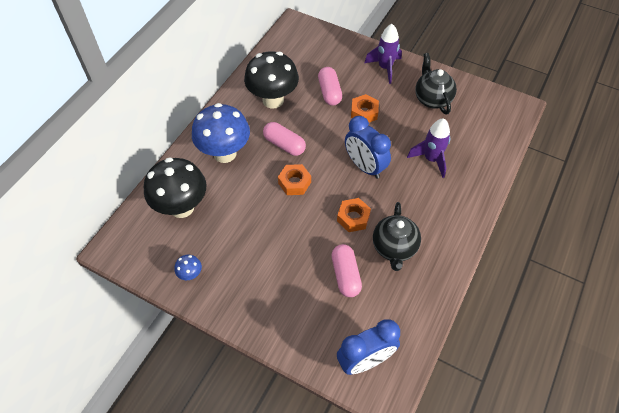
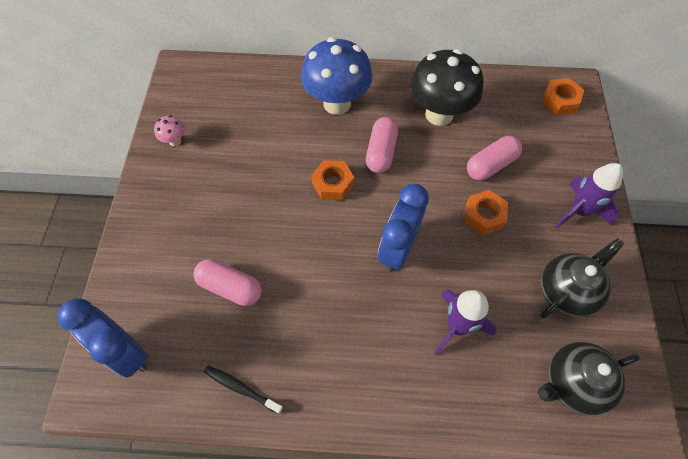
camera: 65 degrees right, 5 degrees up
black mushroom [144,157,206,218] -> none
blue mushroom [174,255,202,280] -> pink mushroom [154,115,185,146]
pink capsule [331,244,362,297] -> pink capsule turned 60 degrees clockwise [194,259,262,306]
orange nut [337,198,371,232] -> orange nut moved to [542,78,584,115]
black teapot [373,202,421,271] -> black teapot moved to [538,342,640,415]
none -> black toothbrush [204,366,283,414]

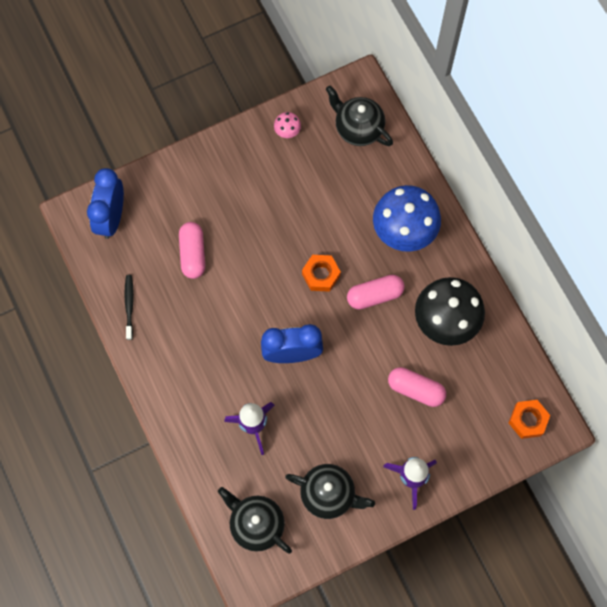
camera: 60 degrees right, 10 degrees up
orange nut [465,190,508,235] -> none
none -> black teapot [326,86,393,146]

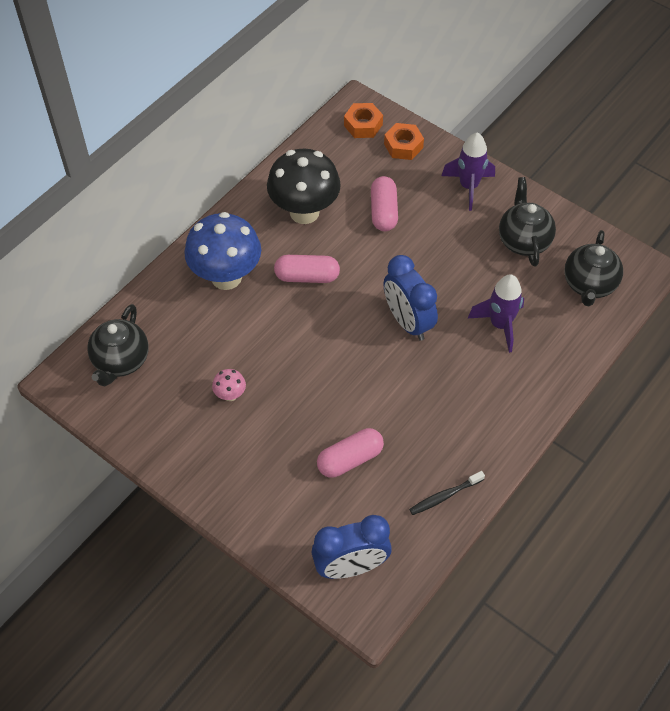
camera: 115 degrees left, 15 degrees down
pink mushroom [274,112,301,138] -> pink mushroom moved to [212,369,246,401]
orange nut [302,255,341,292] -> orange nut moved to [384,123,424,160]
pink capsule [347,275,405,310] -> pink capsule turned 45 degrees counterclockwise [274,255,340,283]

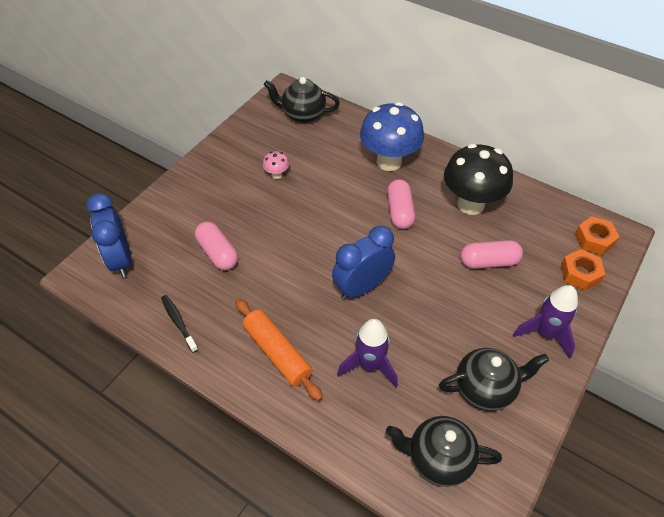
camera: 85 degrees right, 5 degrees down
none -> orange rolling pin [235,299,323,401]

